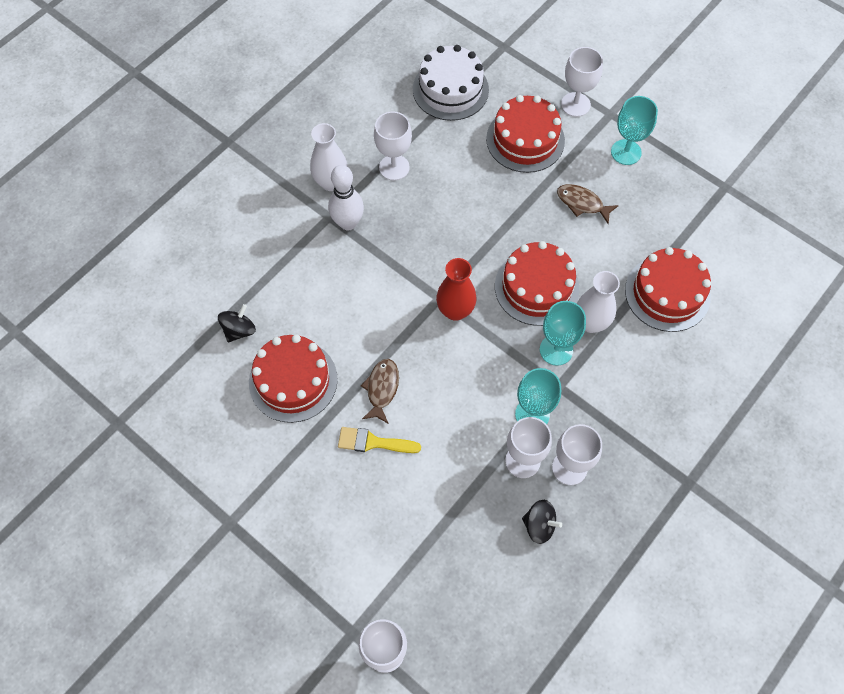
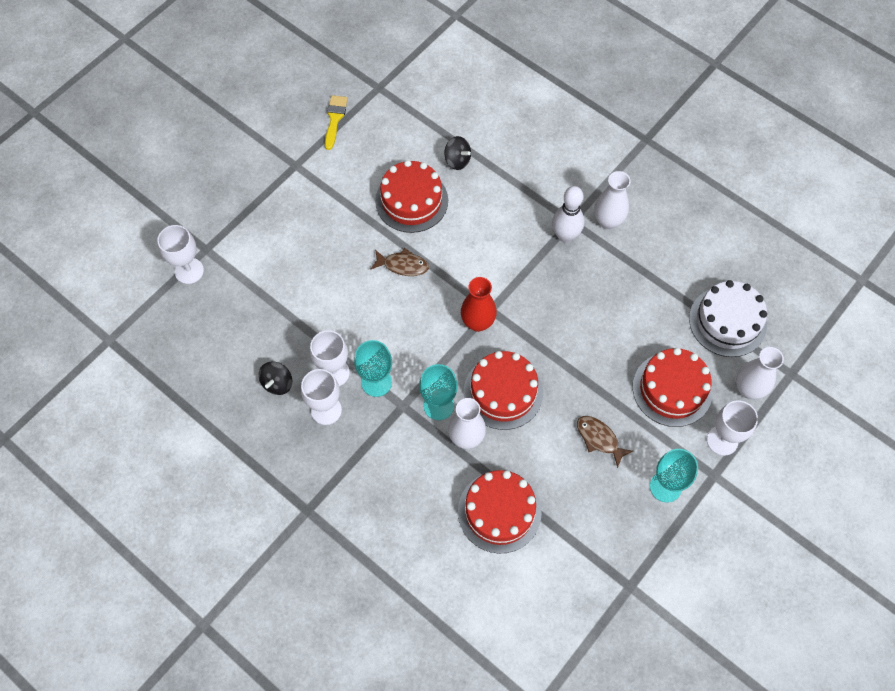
camera: 90 degrees right, 0 degrees up
yellow brush [338,427,421,453] -> yellow brush moved to [325,95,348,150]
white goblet [374,111,412,180] -> none
brown fish [557,184,619,224] -> brown fish turned 75 degrees counterclockwise [577,416,633,468]
none -> white vase [736,347,784,399]

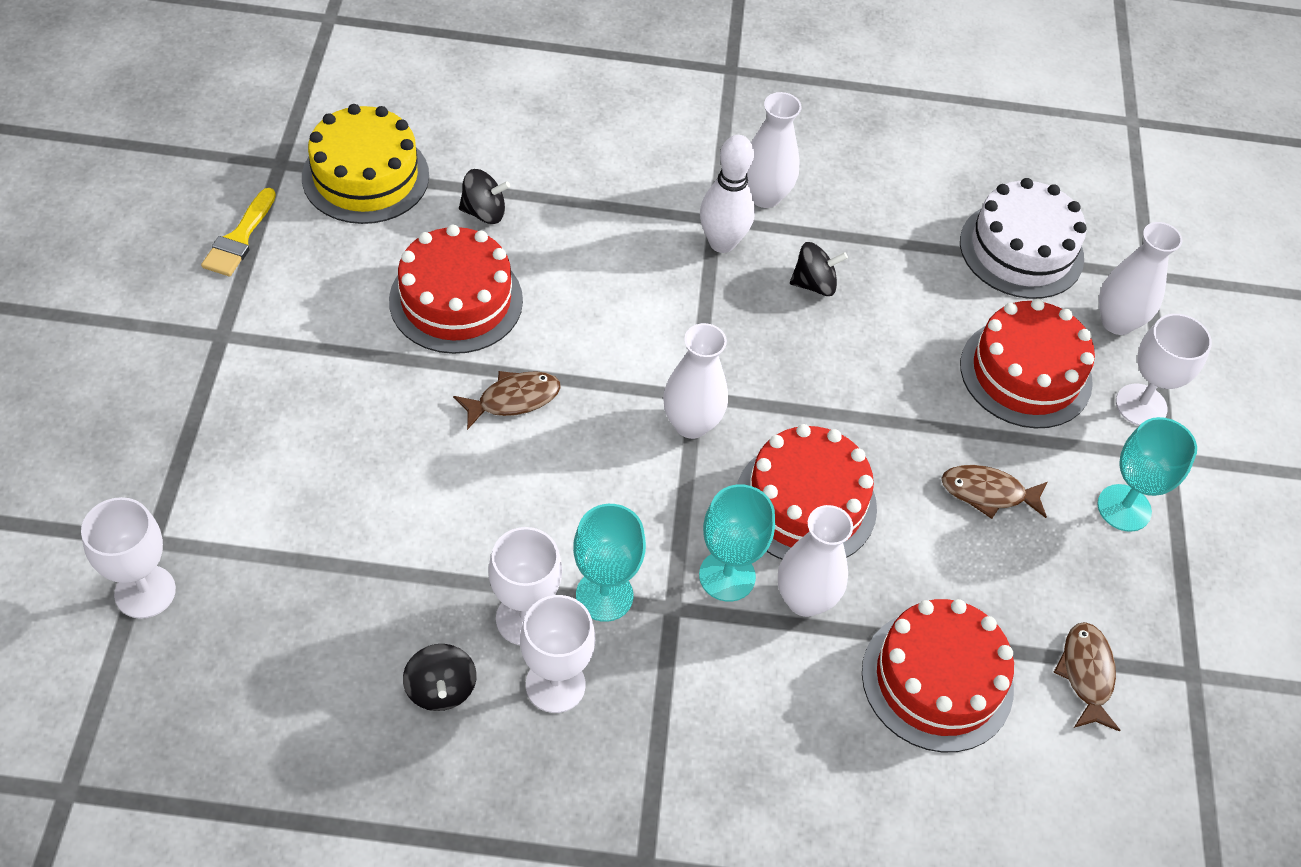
camera: 40 degrees left, 10 degrees down
yellow brush [325,95,348,150] -> yellow brush turned 135 degrees counterclockwise [201,188,276,277]
red vase [461,277,497,332] -> white vase [663,323,728,439]
none -> yellow cake [302,104,429,224]
none -> black spinning top [790,242,848,296]
none -> brown fish [1054,622,1121,732]

